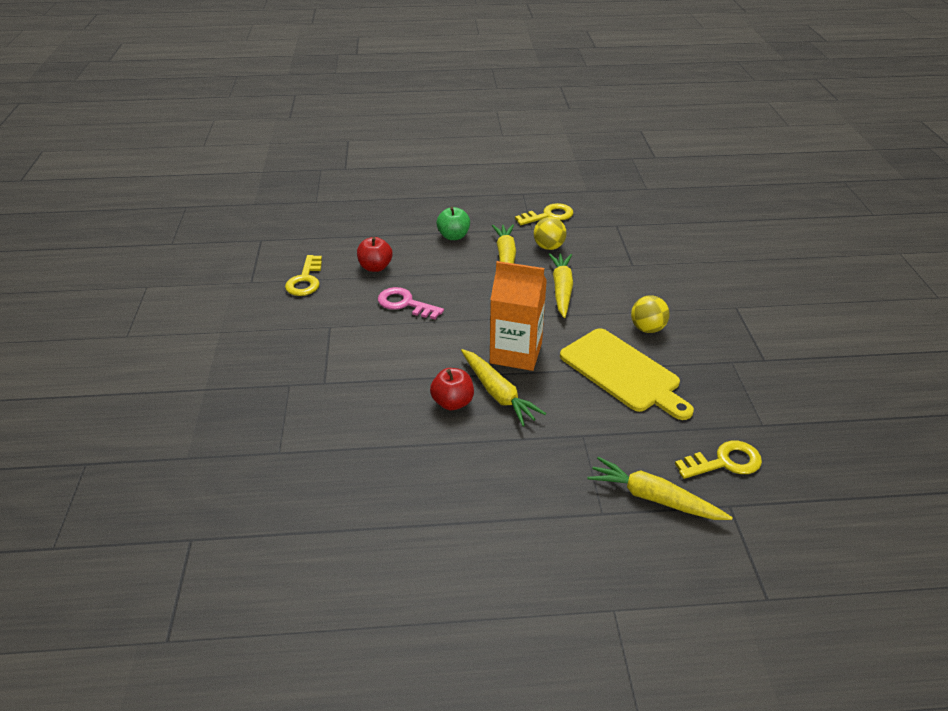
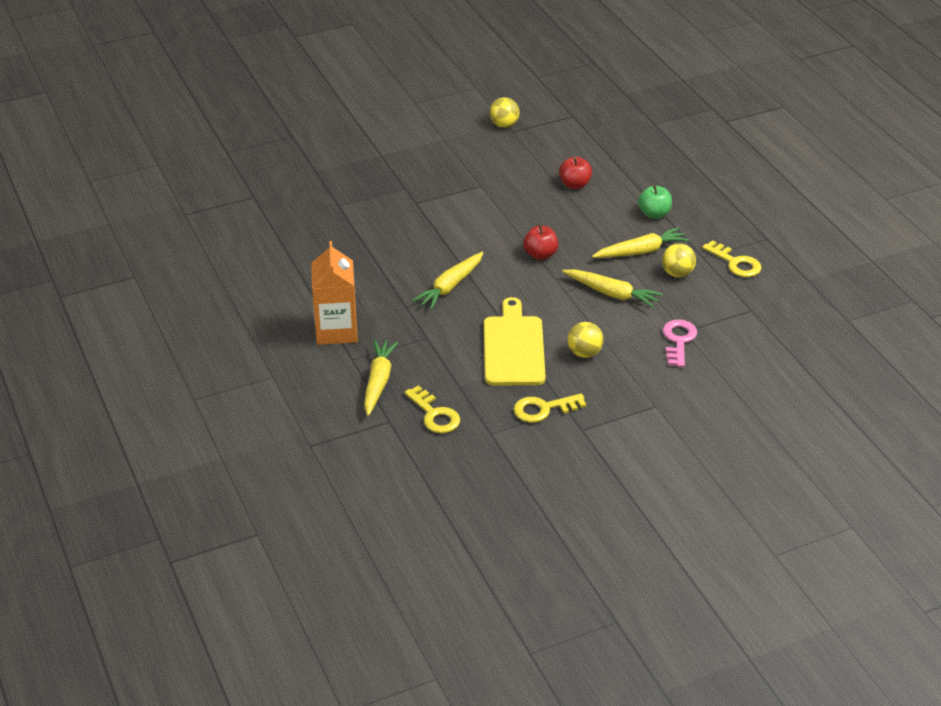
camera: 70 degrees right, 0 degrees up
yellow key [285,255,322,296] -> yellow key moved to [513,394,586,423]
pink key [378,287,444,319] -> pink key moved to [663,320,697,367]
red apple [430,368,474,410] -> red apple moved to [523,224,559,260]
orange carton [490,261,547,371] -> orange carton moved to [311,241,358,345]
yellow carrot [548,253,573,318] -> yellow carrot turned 45 degrees clockwise [562,269,662,308]
yellow cutting board [560,328,694,420] -> yellow cutting board turned 150 degrees clockwise [484,297,546,385]
none -> yellow ball [489,97,519,128]

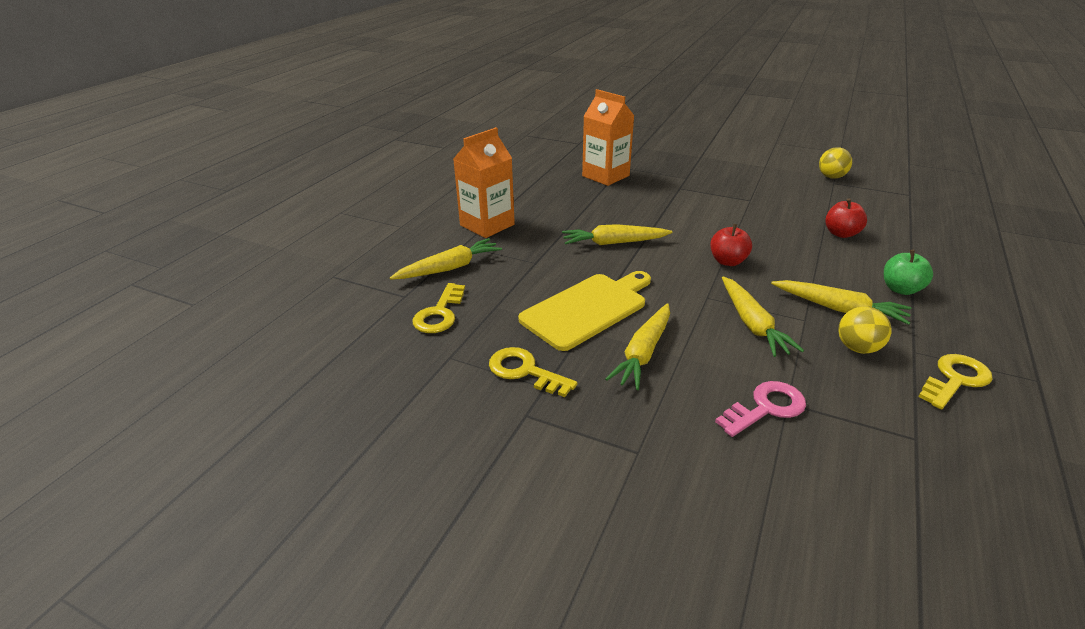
camera: 50 degrees right, 5 degrees down
yellow ball [567,322,604,358] -> yellow carrot [605,303,670,390]
yellow key [702,240,761,277] -> yellow key turned 135 degrees counterclockwise [918,354,993,409]
none -> orange carton [582,89,634,186]

